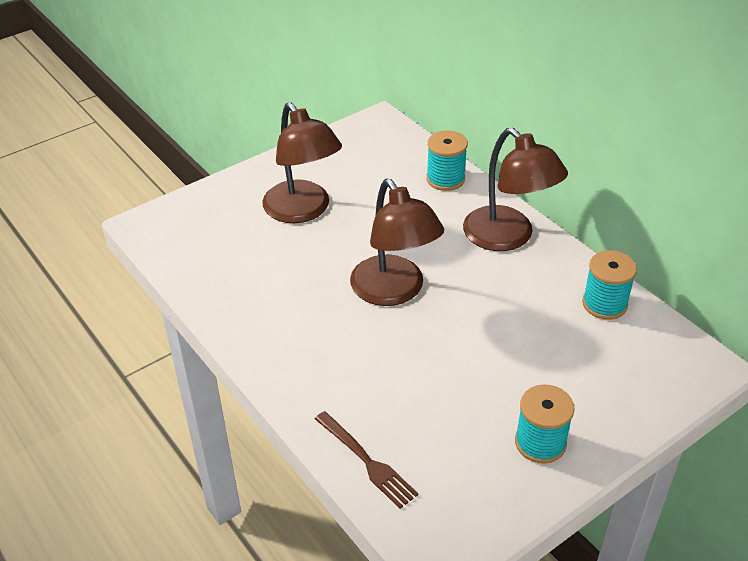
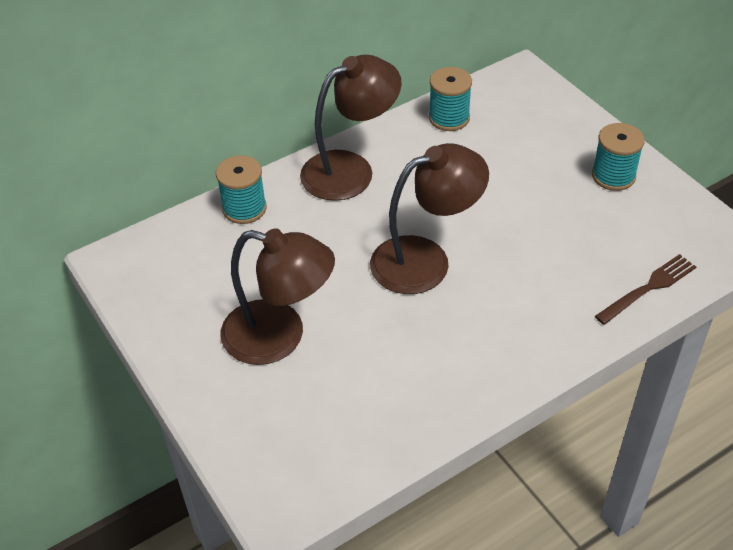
camera: 85 degrees left, 5 degrees up
brown lamp [262,103,342,223] -> brown lamp turned 45 degrees clockwise [221,228,335,365]

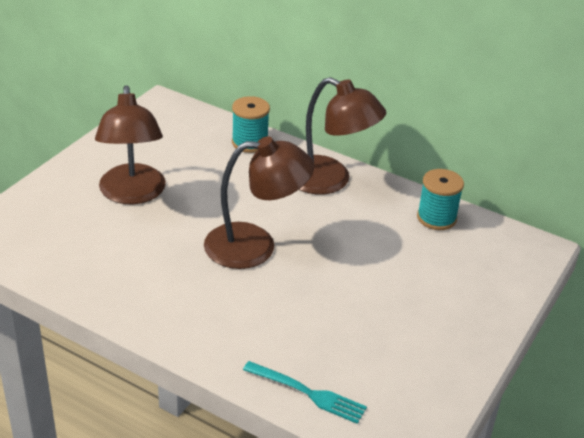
camera: 60 degrees right, 10 degrees down
brown lamp [370,143,489,294] -> brown lamp turned 45 degrees counterclockwise [204,136,314,269]
turquoise spool [592,123,645,191] -> none
brown fork [595,254,696,325] -> turquoise fork [243,361,367,424]

